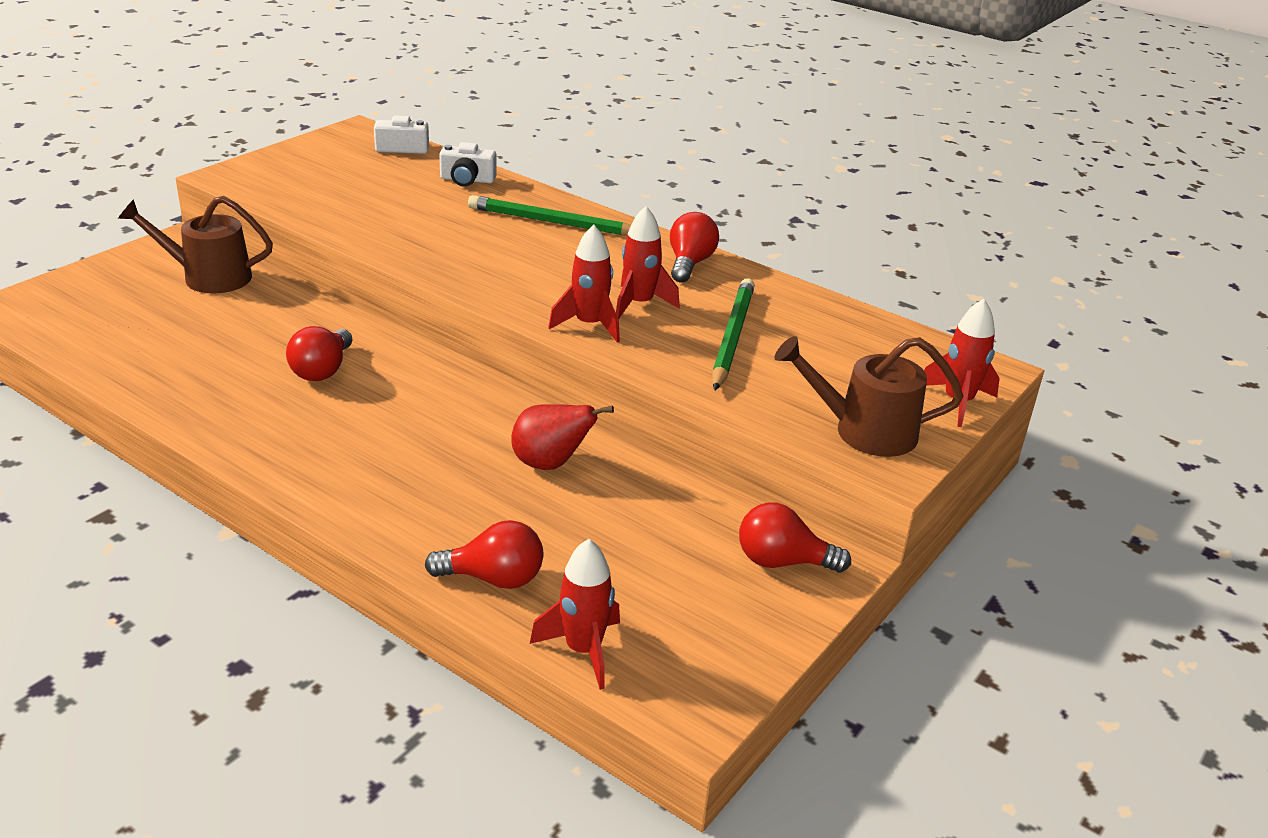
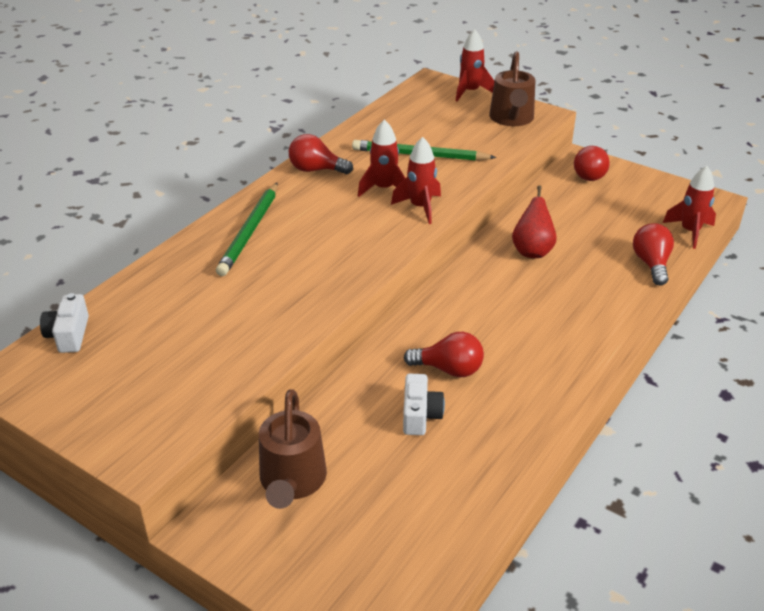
camera: 90 degrees left, 5 degrees up
white camera [439,142,497,186] -> white camera moved to [403,373,445,435]

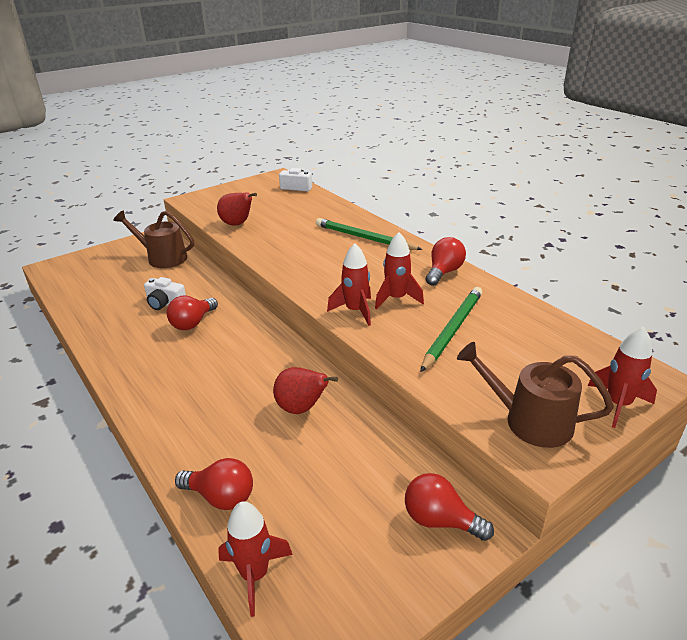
camera: 110 degrees right, 5 degrees down
none -> red pear [217,192,257,226]

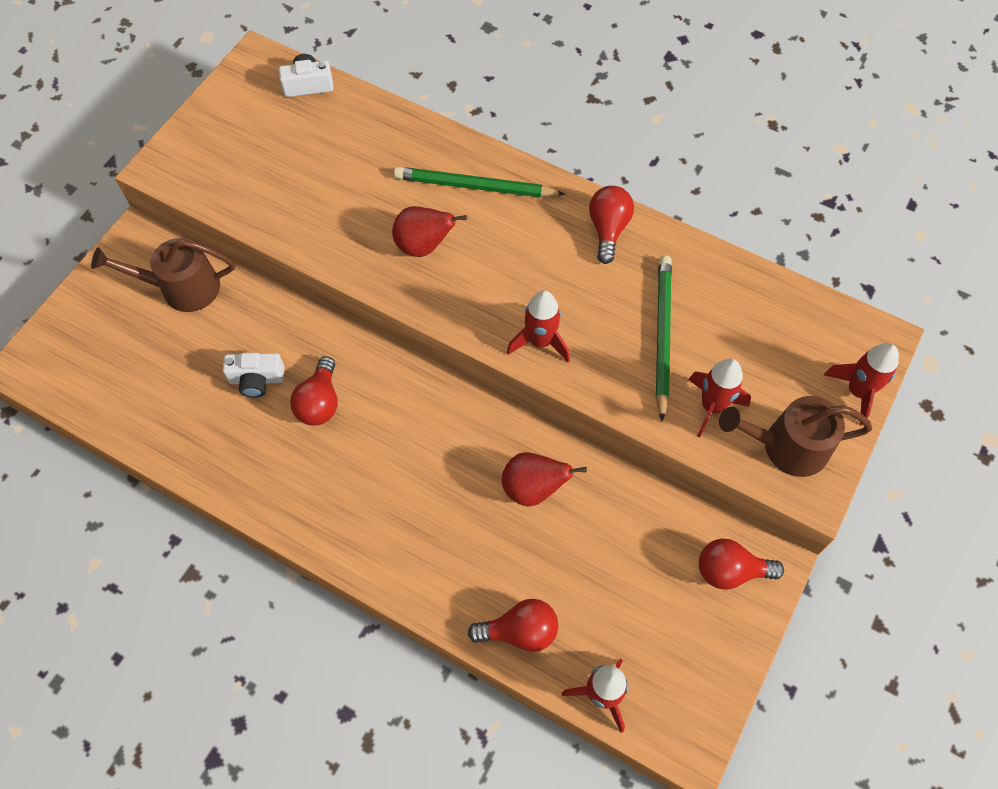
camera: 25 degrees left, 30 degrees up
red pear [217,192,257,226] -> red pear moved to [392,206,467,257]
red rocket [375,232,424,309] -> red rocket moved to [688,359,751,438]

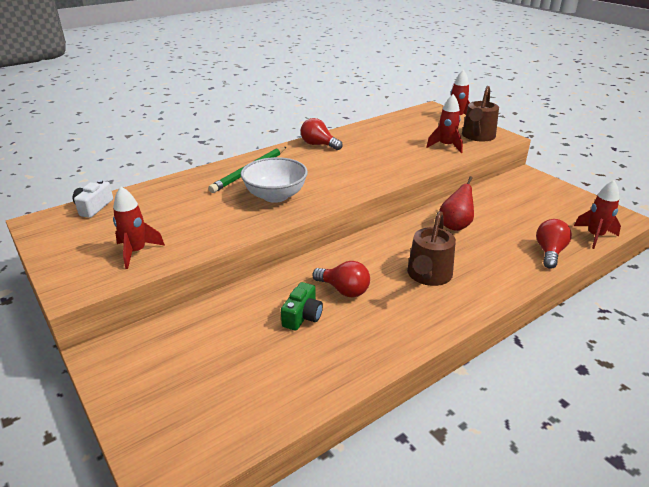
camera: 65 degrees left, 30 degrees down
brown watering can [91,238,235,312] -> brown watering can moved to [407,211,456,286]
white camera [222,353,285,397] -> green camera [281,282,323,331]
red pear [392,206,467,257] -> white bowl [241,157,308,203]
red rocket [507,290,570,363] -> red rocket moved to [113,187,165,269]
green pencil [656,255,672,421] -> none
red light bulb [699,539,784,590] -> none

